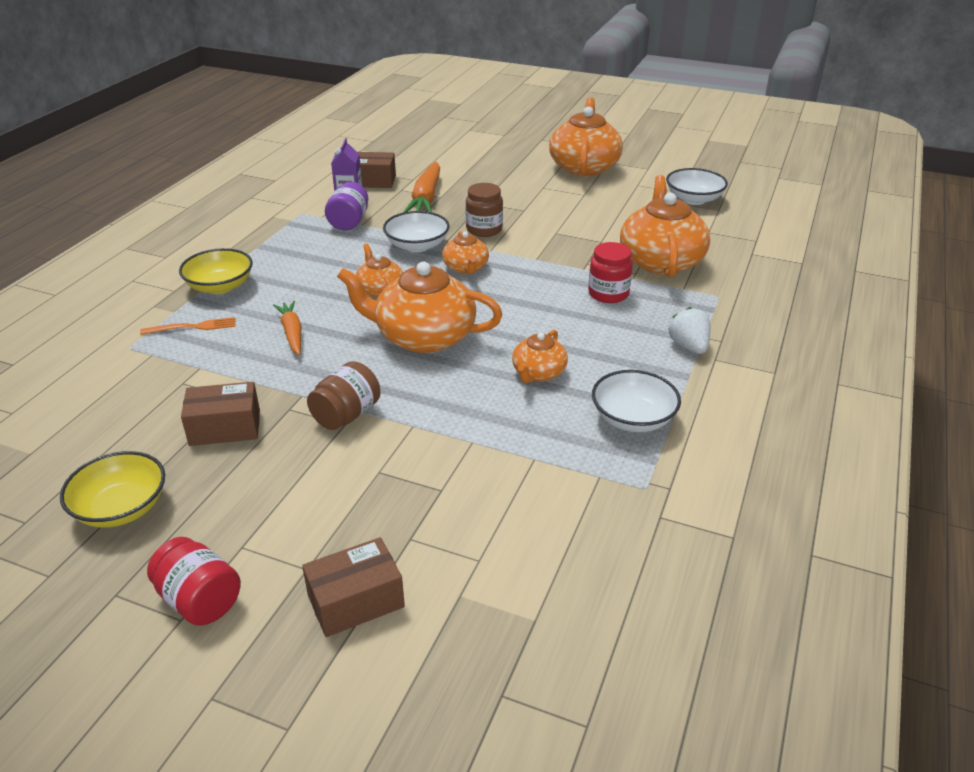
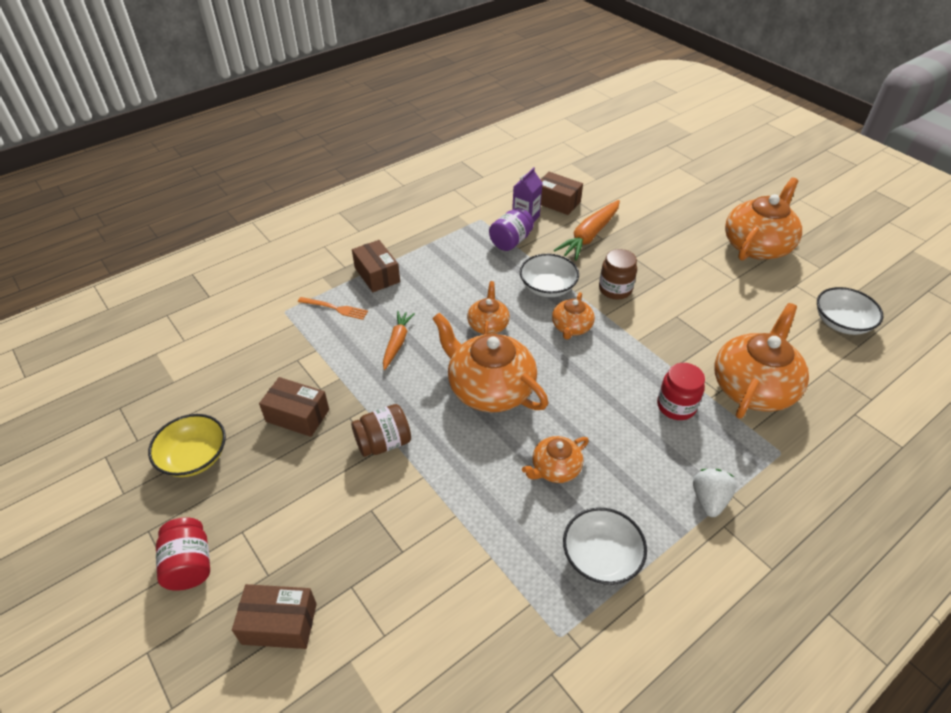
camera: 30 degrees right, 10 degrees up
yellow bowl [179,248,253,294] -> brown box [352,240,400,292]

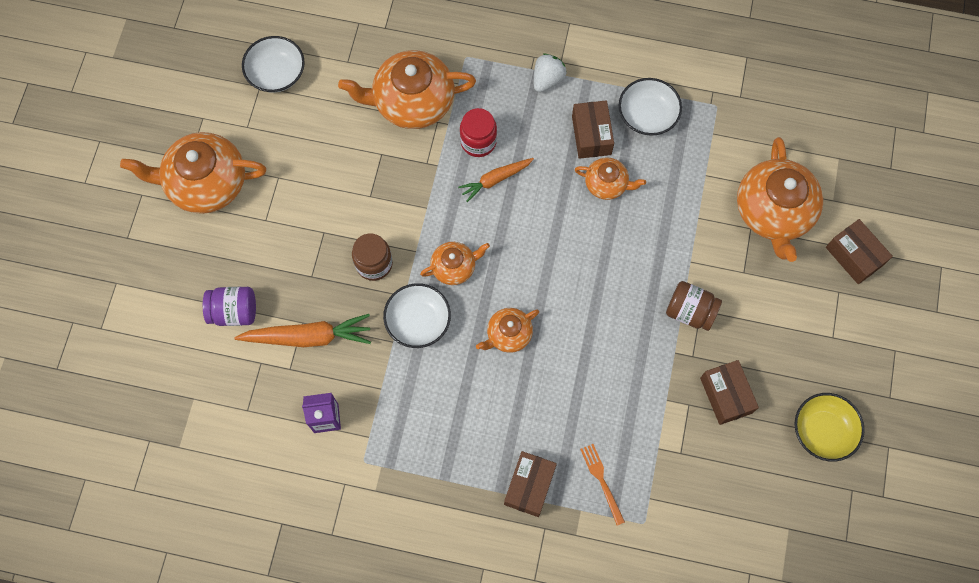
camera: 130 degrees left, 25 degrees up
red jar [156,517,210,591] -> none
orange carrot [383,311,415,370] -> orange carrot moved to [458,158,534,202]
orange teapot [432,312,548,412] -> orange teapot moved to [737,137,823,262]
purple jar [489,208,534,251] -> purple jar moved to [203,287,256,326]
brown box [541,172,583,215] -> brown box moved to [572,101,614,159]
white strawberry [693,469,736,517] -> white strawberry turned 150 degrees clockwise [534,54,566,92]

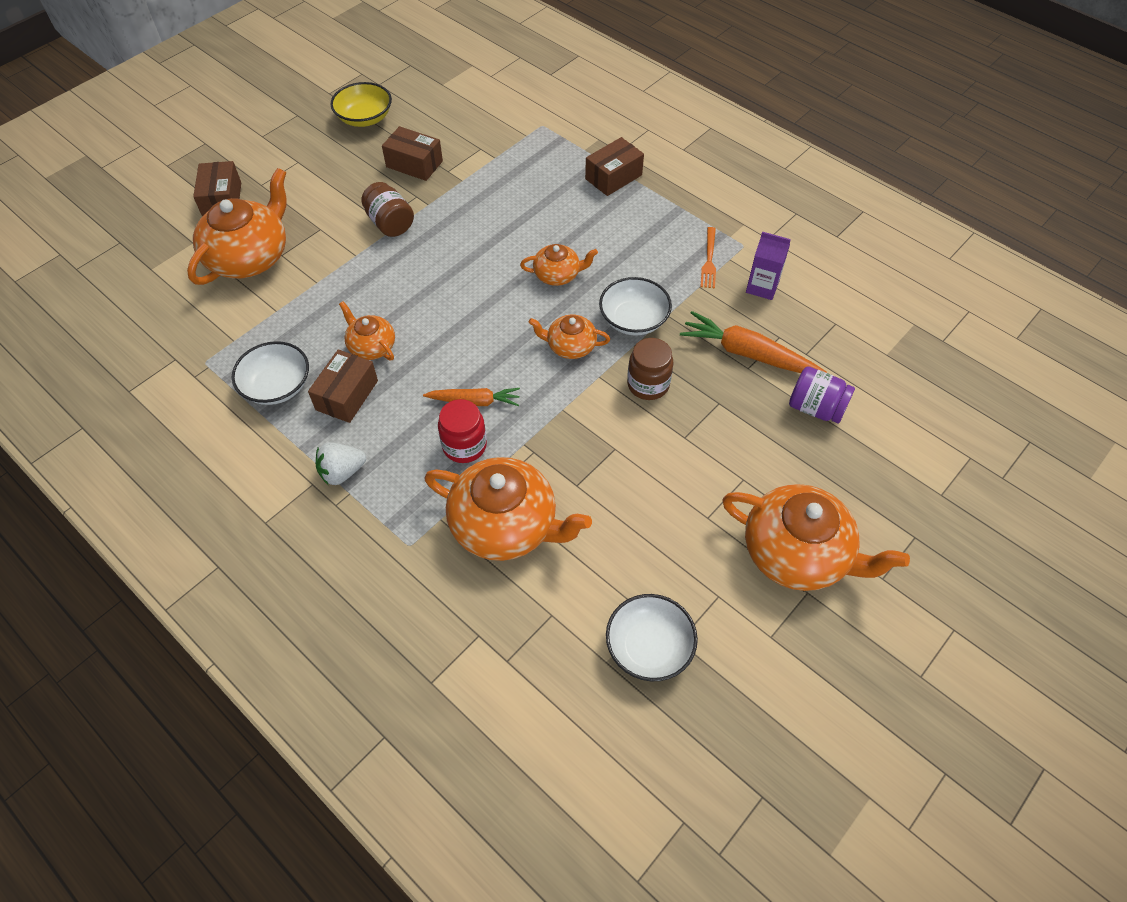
camera: 150 degrees left, 15 degrees down
orange fork [580,444,625,526] -> orange fork moved to [700,227,716,289]
brown box [700,360,759,425] -> brown box turned 75 degrees counterclockwise [382,126,443,181]

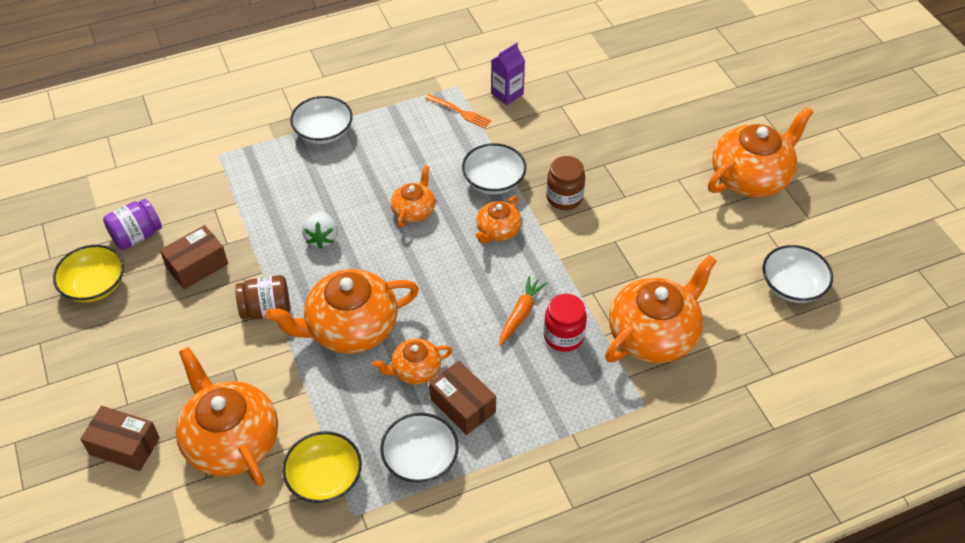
camera: 65 degrees left, 5 degrees down
white strawberry [316,443,366,485] -> white strawberry moved to [302,212,338,249]
brown box [585,137,644,196] -> white bowl [290,96,353,144]
orange carrot [680,311,827,373] -> none
purple jar [789,366,855,423] -> purple jar moved to [103,199,162,250]
none -> orange teapot [266,269,419,354]
none -> yellow bowl [282,431,362,503]

